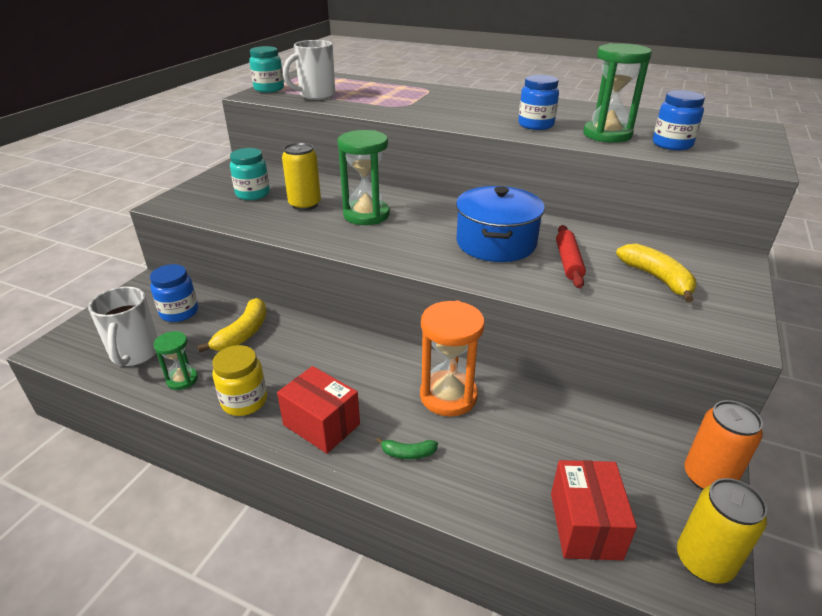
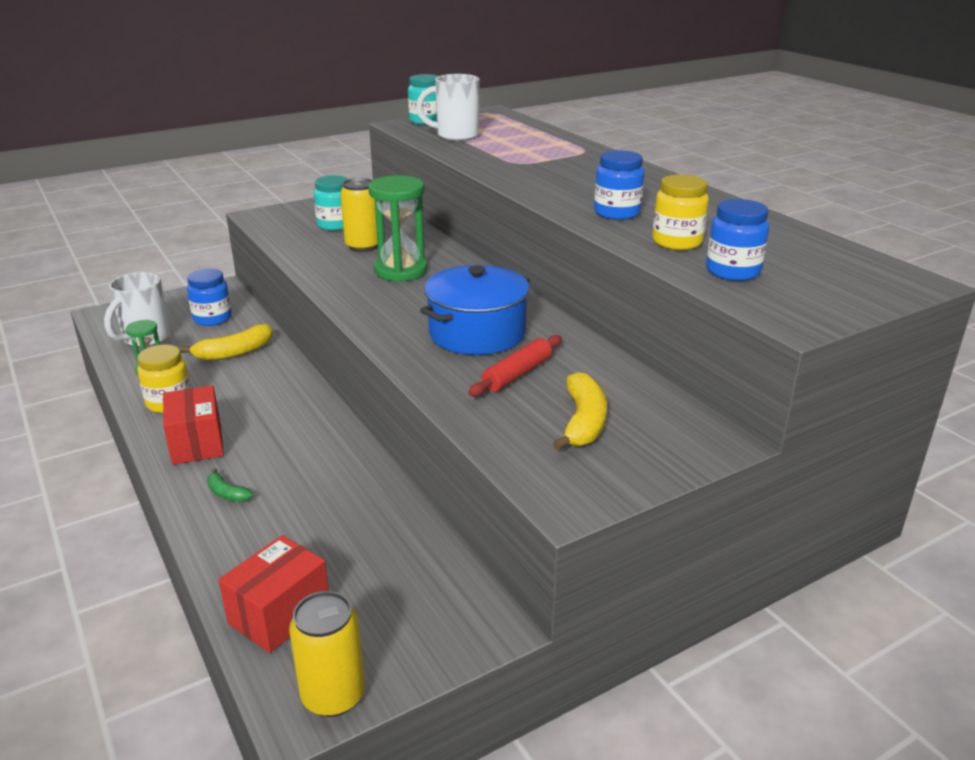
camera: 35 degrees right, 5 degrees down
orange hourglass [420,301,484,417] -> none
green hourglass [583,43,652,143] -> yellow jar [652,175,709,250]
orange can [684,400,763,490] -> none

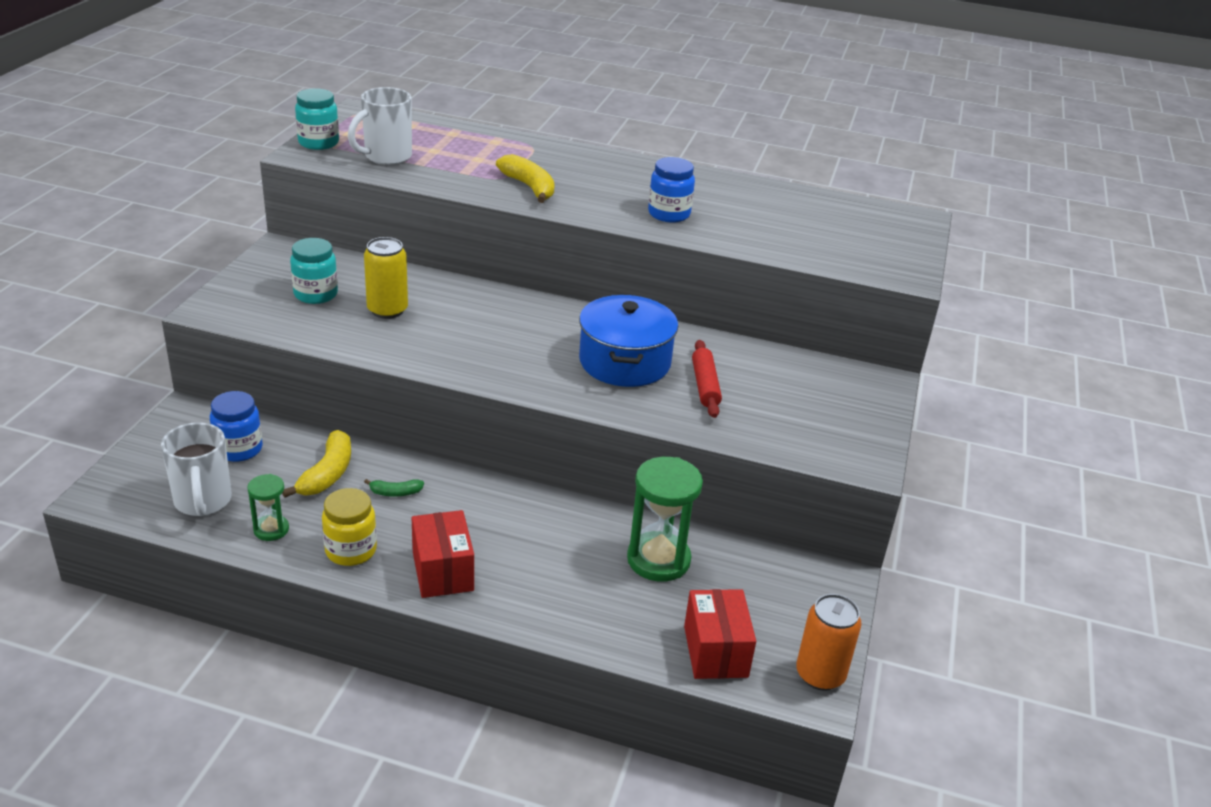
camera: 45 degrees left, 5 degrees up
red box [163,385,224,465] -> red box turned 45 degrees clockwise [412,510,474,598]
green banana [207,468,253,502] -> green banana moved to [364,479,424,497]
yellow can [289,591,365,717] -> orange can [796,594,861,690]
green hourglass [368,175,427,282] -> green hourglass moved to [627,457,703,582]
yellow banana [553,372,607,451] -> yellow banana moved to [496,154,555,203]
yellow jar [652,175,709,250] -> none
blue jar [706,199,769,281] -> none

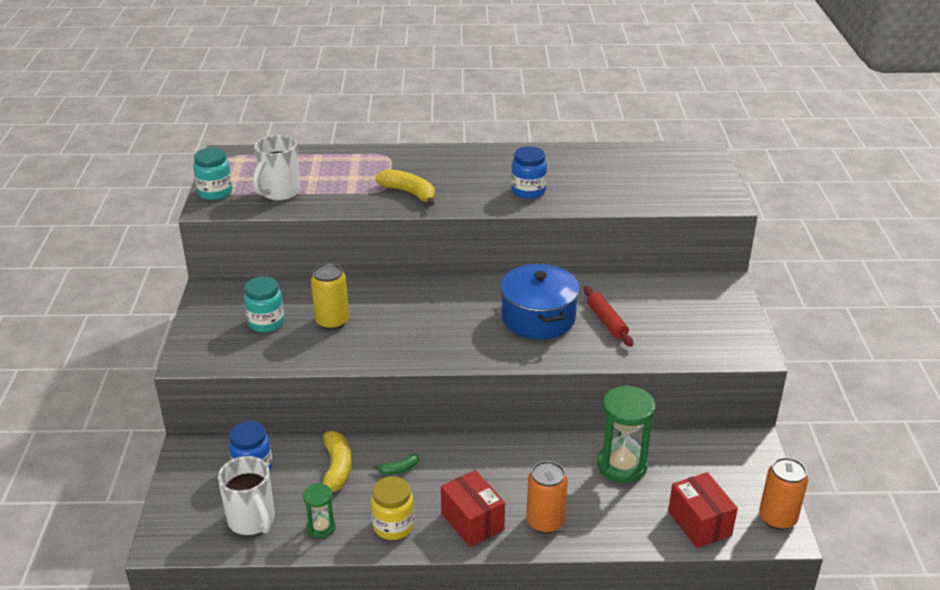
camera: 15 degrees left, 0 degrees up
none -> orange can [526,461,568,534]

